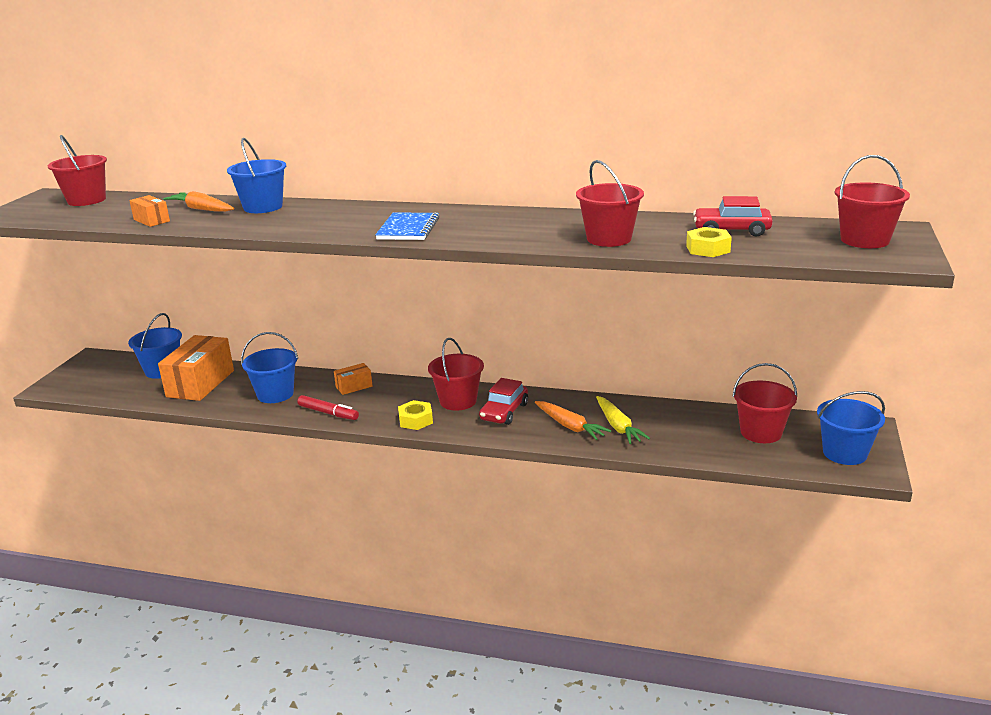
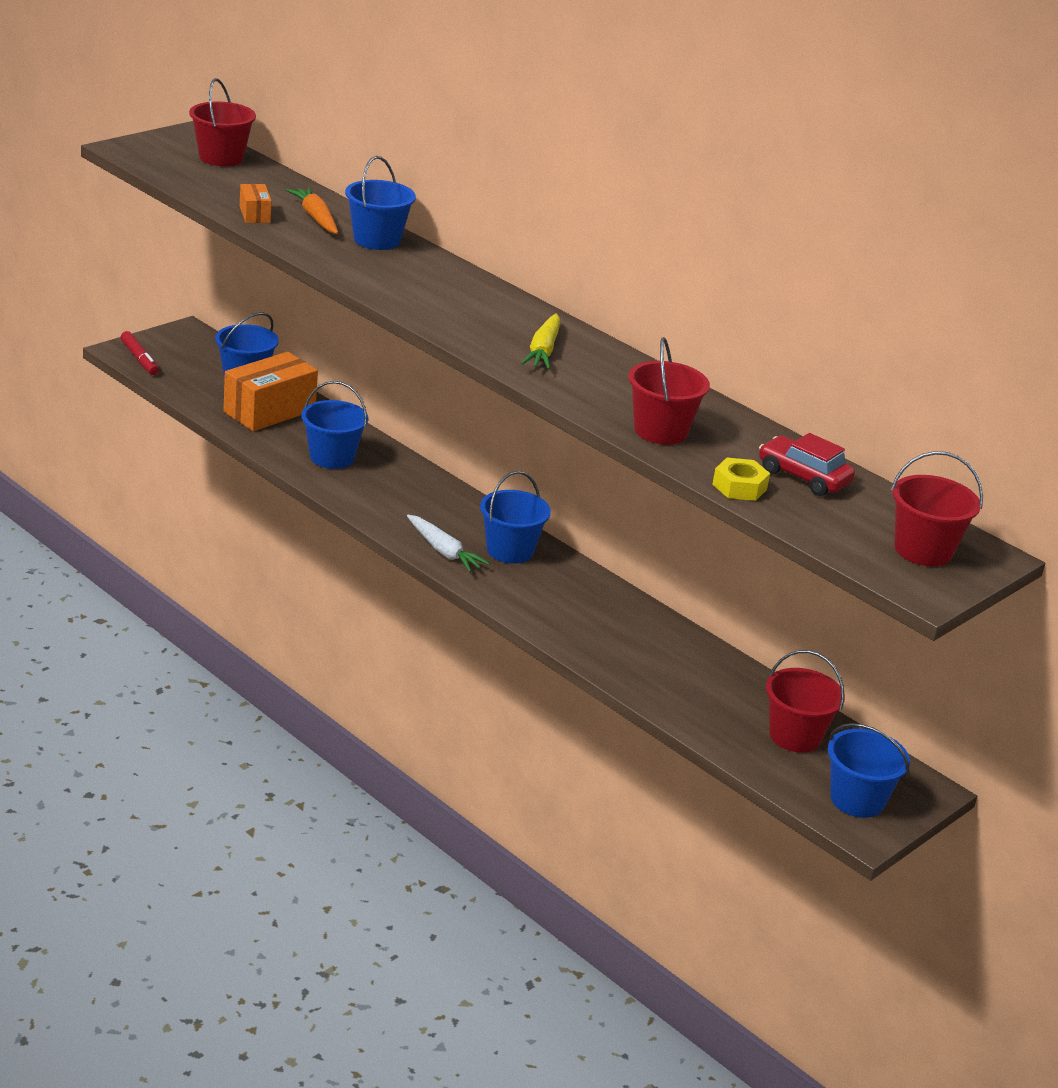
camera: 25 degrees right, 5 degrees up
red marker [297,395,359,420] -> red marker moved to [120,331,159,375]
orange box [334,363,373,395] -> none
blue notebook [375,213,439,240] -> none
yellow nut [398,400,433,430] -> white carrot [407,515,490,572]
red bucket [428,338,484,411] -> blue bucket [480,471,551,564]
red car [479,378,528,425] -> none
orange carrot [535,401,611,440] -> none
yellow carrot [596,396,650,444] -> yellow carrot moved to [521,313,560,369]

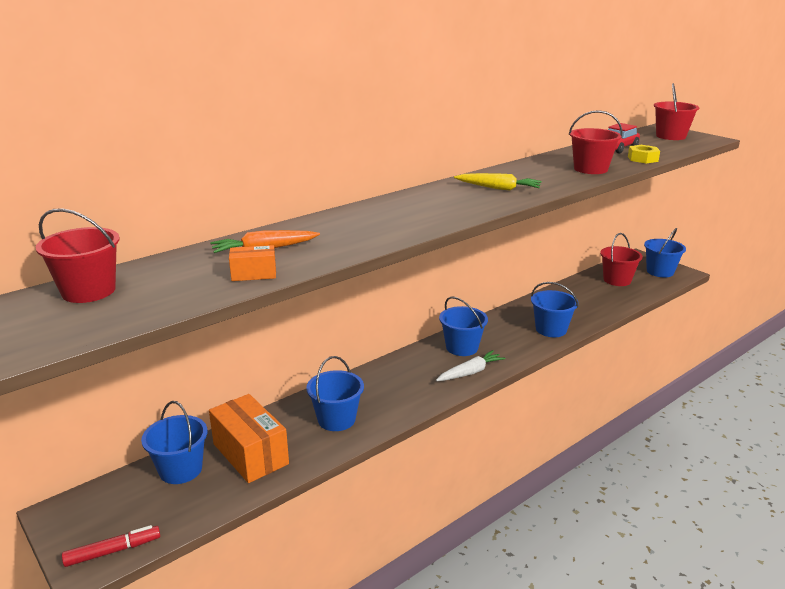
camera: 80 degrees left, 5 degrees down
blue bucket [345,156,416,250] -> blue bucket moved to [531,282,578,337]

